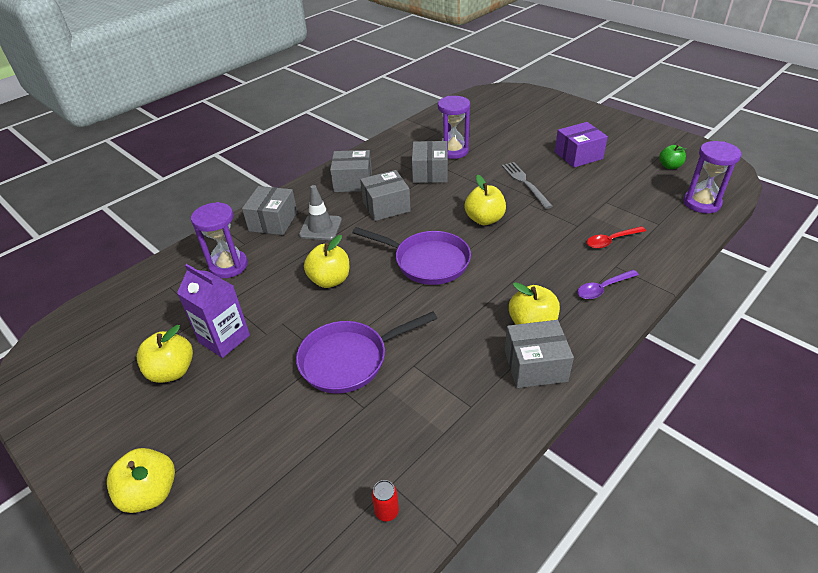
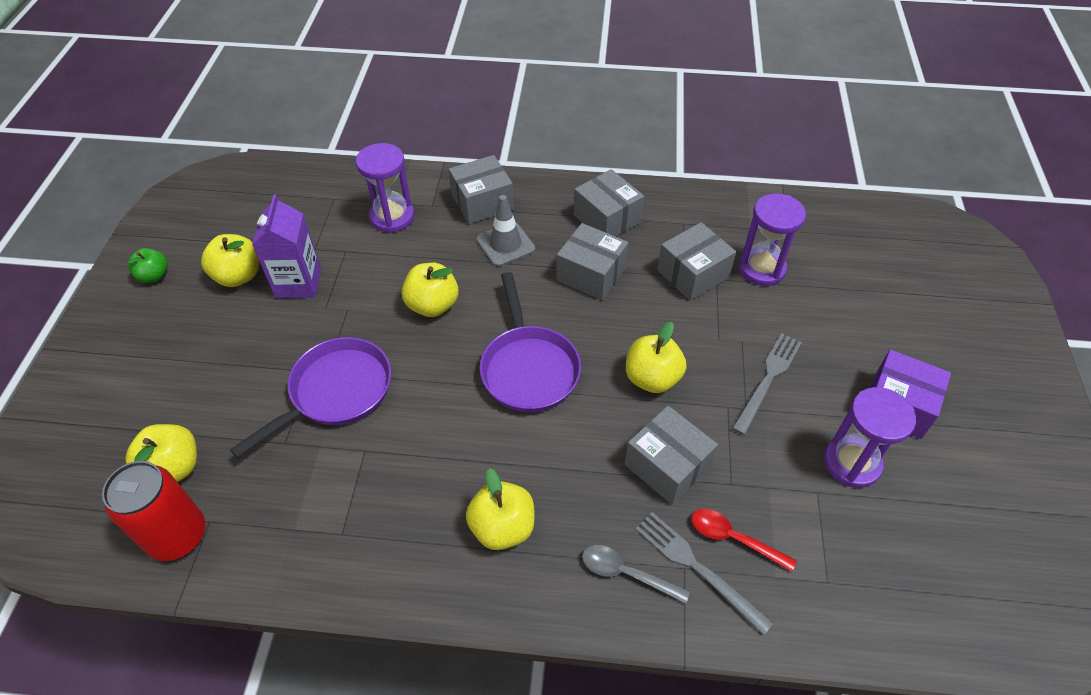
camera: 50 degrees right, 10 degrees up
yellow apple [107,448,175,513] -> yellow apple moved to [126,424,197,482]
purple pan [296,312,437,394] -> purple pan turned 105 degrees clockwise [230,337,391,458]
red can [372,480,399,521] -> red can [102,461,205,561], size x2.35
grey box [505,320,574,388] -> grey box moved to [625,406,718,505]
purple spoon [577,270,639,299] -> grey spoon [582,545,690,604]
green apple [659,145,687,169] -> green apple moved to [128,248,168,283]
purple hourglass [683,141,741,213] -> purple hourglass moved to [824,387,916,488]
none -> grey fork [635,512,774,635]

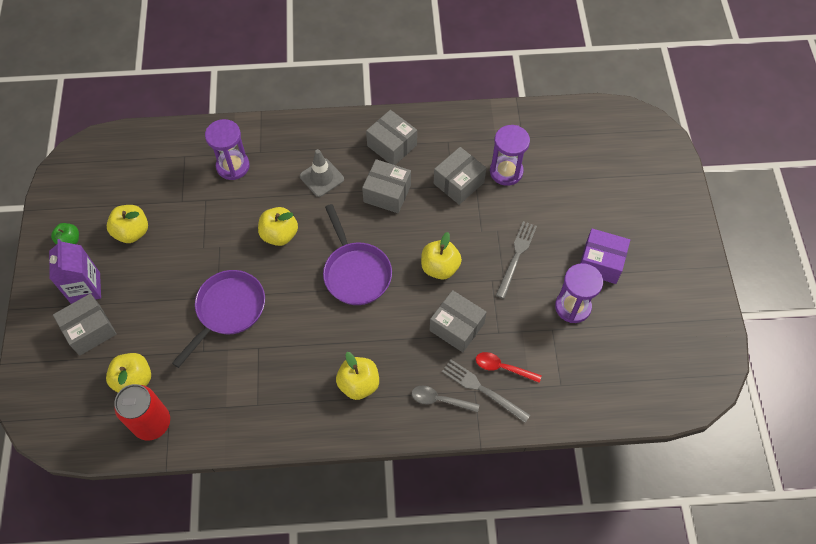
camera: 10 degrees left, 10 degrees up
purple carton [252,194,321,298] -> purple carton moved to [49,239,101,304]
grey box [449,155,514,224] -> grey box moved to [53,293,117,356]

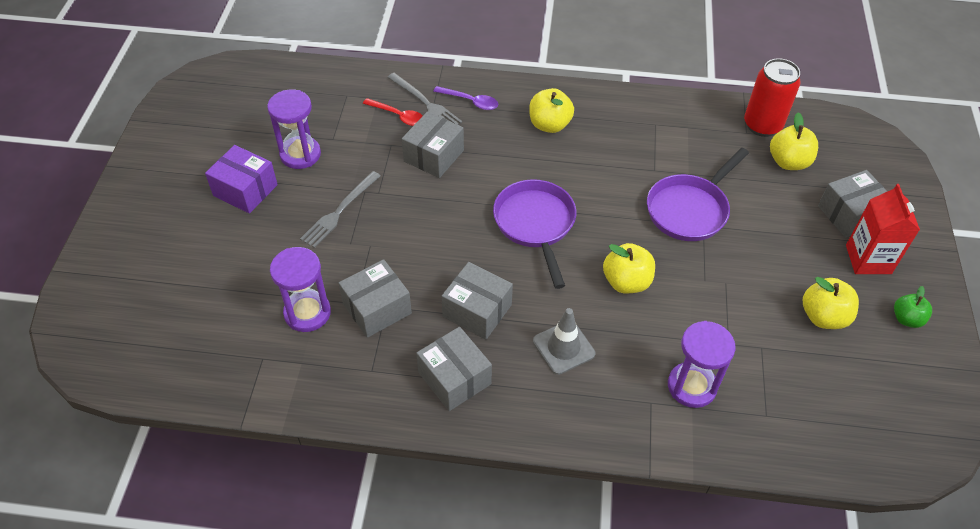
camera: 170 degrees left, 10 degrees down
purple carton [49,239,101,304] -> red carton [846,184,920,274]
grey spoon [412,385,480,412] -> purple spoon [433,86,498,110]
yellow apple [421,232,462,280] -> none
grey box [430,290,487,352] -> grey box turned 75 degrees clockwise [402,111,464,178]

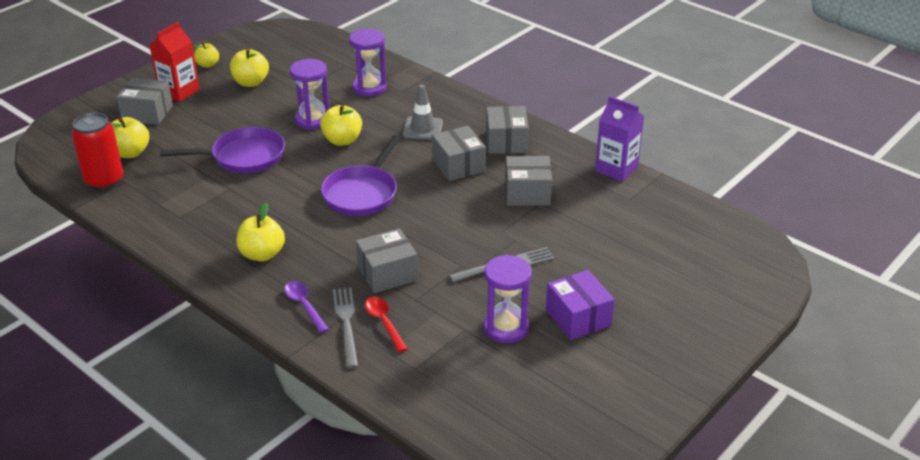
camera: 145 degrees left, 15 degrees down
purple hourglass [270,247,331,332] -> purple hourglass moved to [290,59,329,130]
green apple [894,286,932,328] -> yellow apple [194,43,219,68]
none -> purple carton [595,96,644,182]

